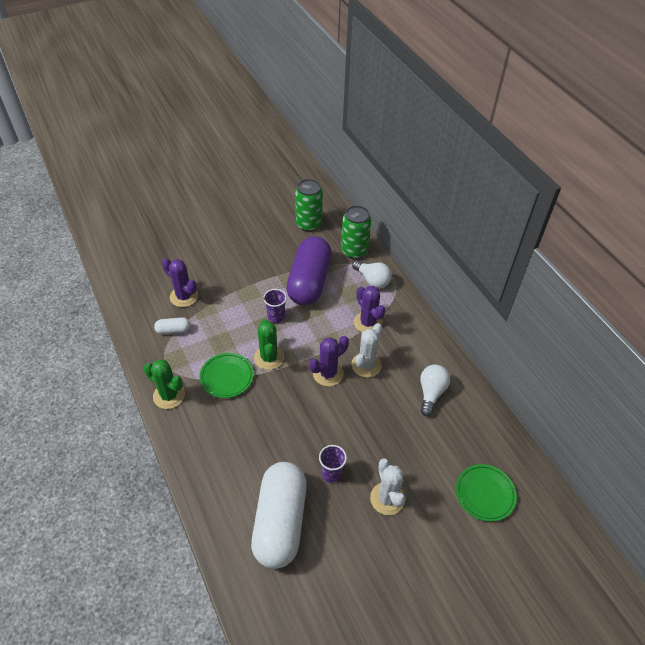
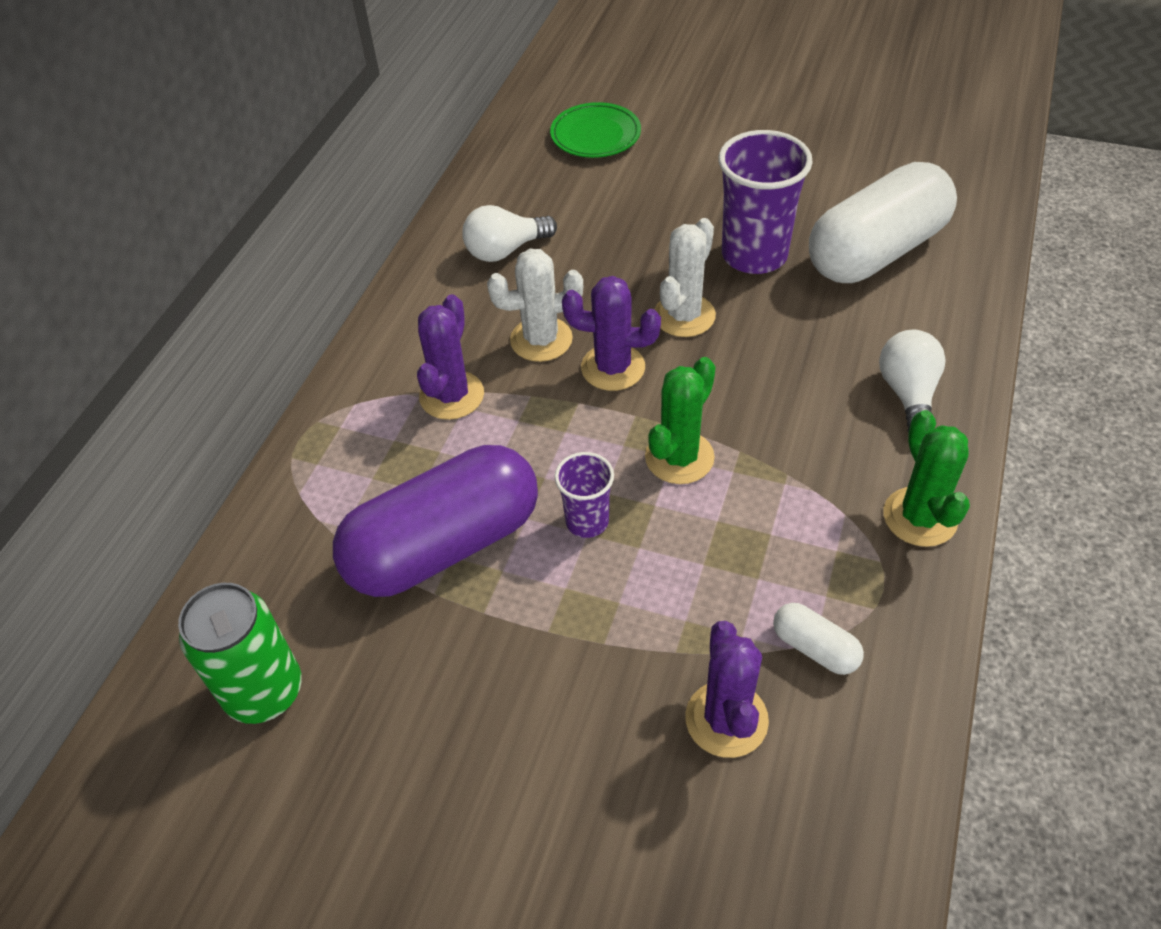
camera: 130 degrees left, 0 degrees up
green plate [200,353,254,398] -> none
purple cup [319,445,347,483] -> purple cup [719,130,813,274], size x1.85
green can [341,205,371,259] -> none
white light bulb [352,260,392,289] -> white light bulb moved to [879,330,946,433]
white cactus [370,458,406,515] -> white cactus moved to [654,218,716,337]

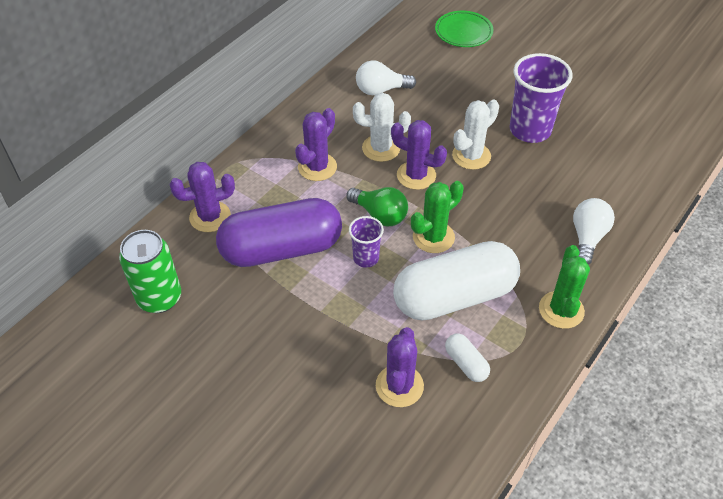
camera: 15 degrees right, 0 degrees up
white capsule [809,162,957,283] -> white capsule moved to [393,241,520,321]
none -> purple cactus [169,162,235,232]
none -> green light bulb [346,187,408,226]

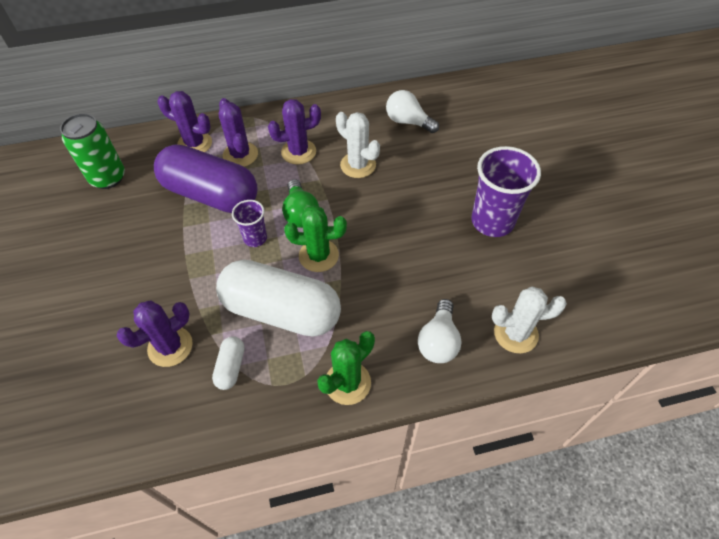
camera: 40 degrees right, 5 degrees up
purple cactus [391,120,447,190] -> purple cactus moved to [219,98,258,167]
green plate [435,11,493,47] -> none
white cactus [452,99,499,170] -> white cactus moved to [492,286,567,353]
white light bulb [573,198,615,265] -> white light bulb turned 135 degrees clockwise [418,299,462,363]

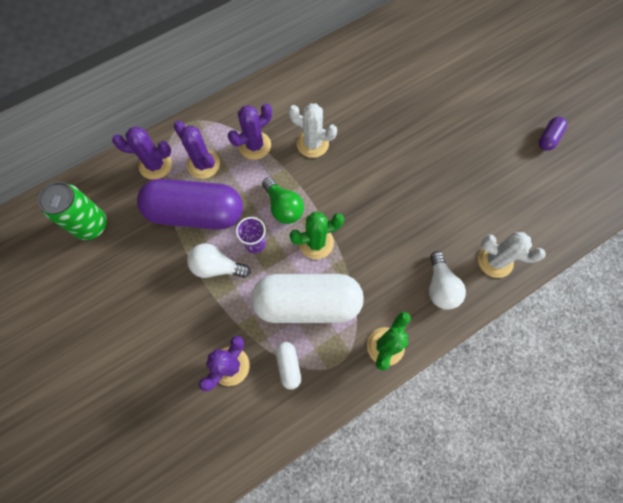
camera: 20 degrees left, 15 degrees up
white light bulb [386,90,439,133] -> white light bulb moved to [187,243,251,278]
purple cup [471,146,541,237] -> none
white cactus [492,286,567,353] -> white cactus turned 45 degrees clockwise [478,232,546,278]
none -> purple capsule [539,117,567,151]

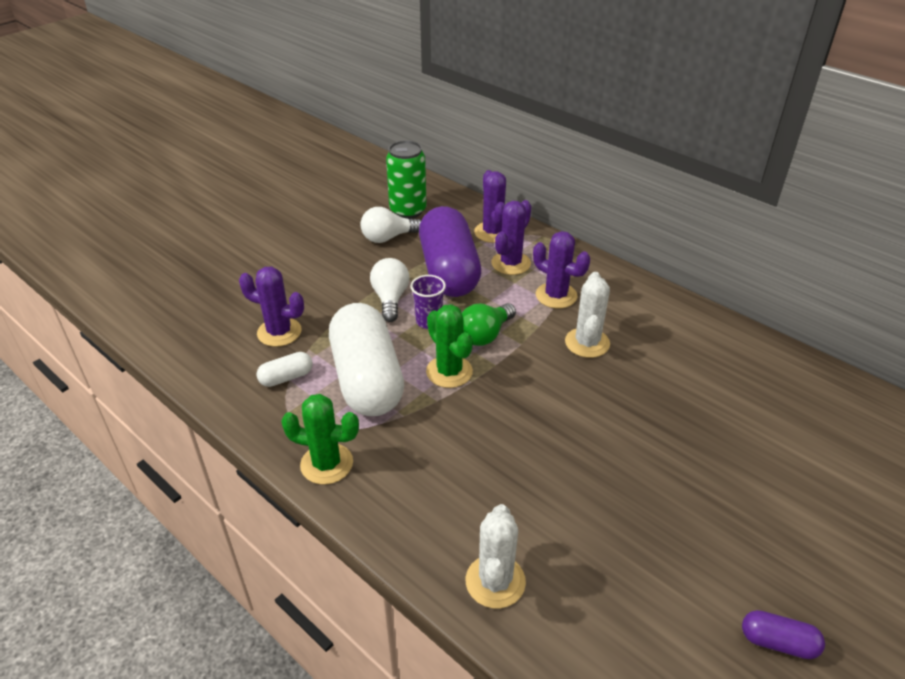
camera: 75 degrees right, 30 degrees down
white light bulb [429,251,466,310] -> white light bulb moved to [360,207,421,243]

